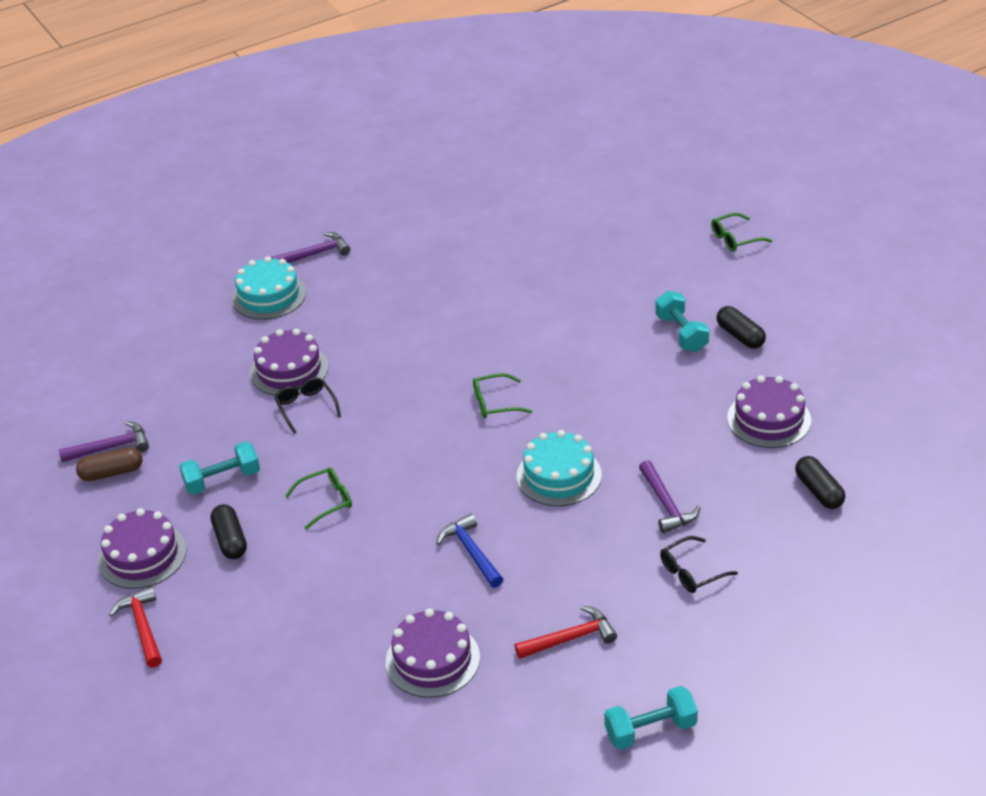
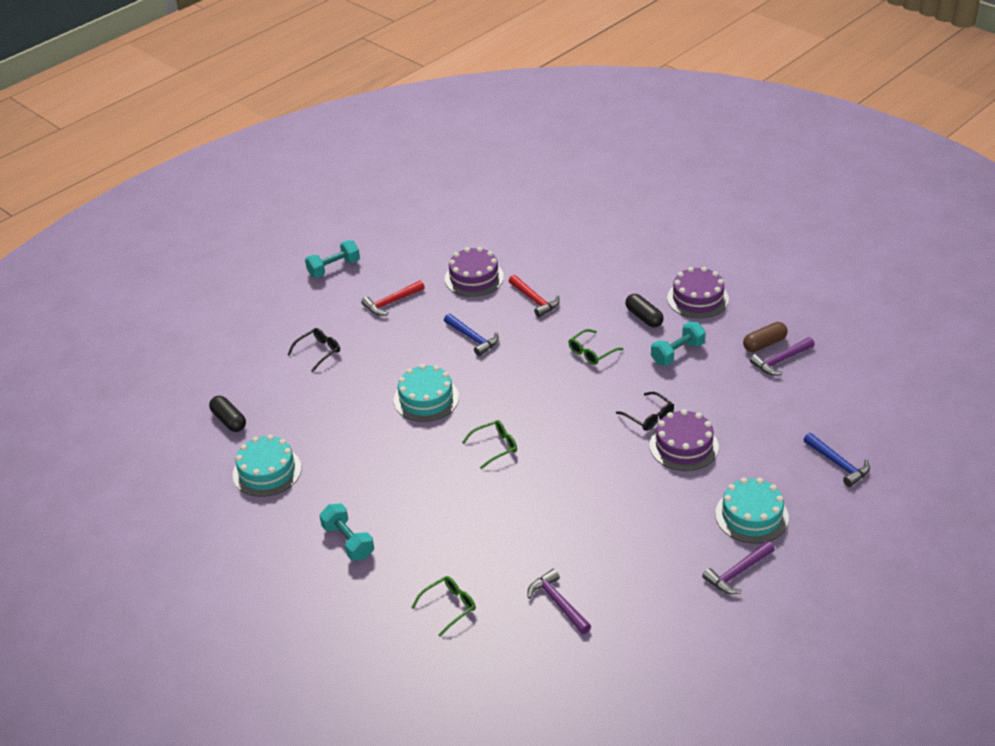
camera: 165 degrees right, 0 degrees up
red hammer [109,586,162,668] -> red hammer moved to [509,275,560,317]
purple hammer [639,460,701,533] -> purple hammer moved to [527,569,591,634]
green glasses [711,213,772,252] -> green glasses moved to [411,576,476,636]
black capsule [716,306,766,349] -> none
purple cake [727,375,811,448] -> turquoise cake [233,435,302,497]
none -> blue hammer [804,433,870,487]

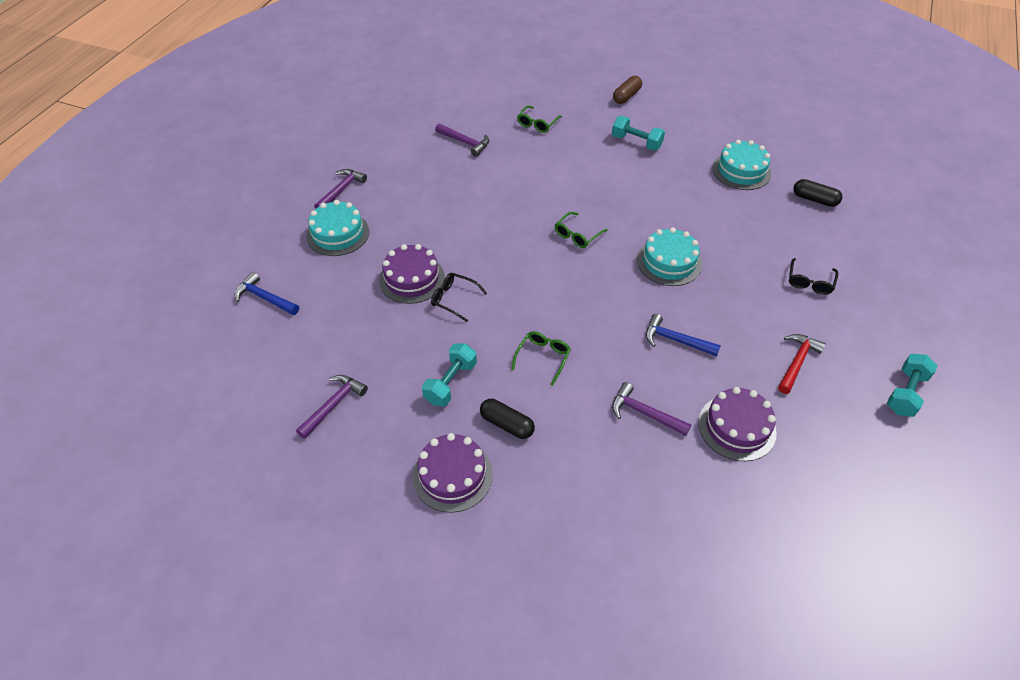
camera: 155 degrees right, 10 degrees up
red hammer [509,275,560,317] -> purple hammer [612,382,691,436]
brown capsule [743,322,788,352] -> brown capsule moved to [613,76,642,104]

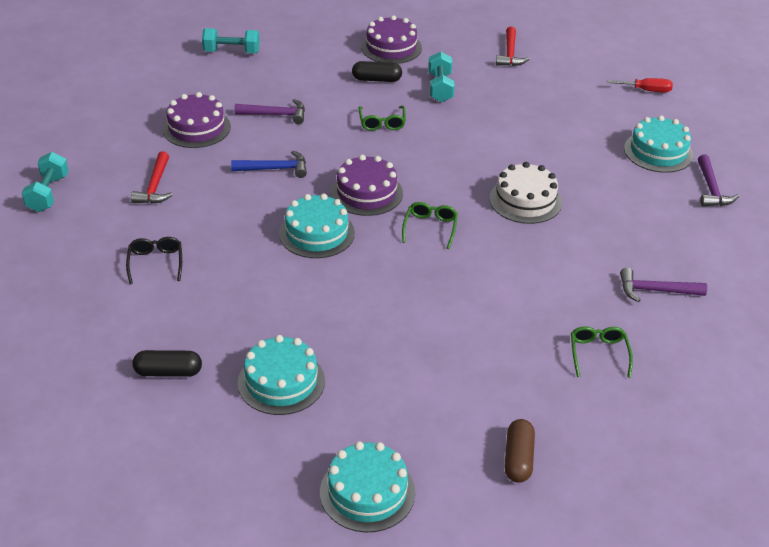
camera: 150 degrees right, 10 degrees down
blue hammer [234,272,299,315] -> red screwdriver [608,78,673,92]
purple hammer [296,375,368,439] -> red hammer [496,27,530,66]
purple cake [379,244,445,304] -> purple cake moved to [331,155,403,216]
black glasses [431,273,487,322] -> none
turquoise dumbbell [612,116,665,151] -> turquoise dumbbell moved to [202,28,260,53]
none -> turquoise cake [320,441,415,532]
none -> white cake [489,162,562,224]

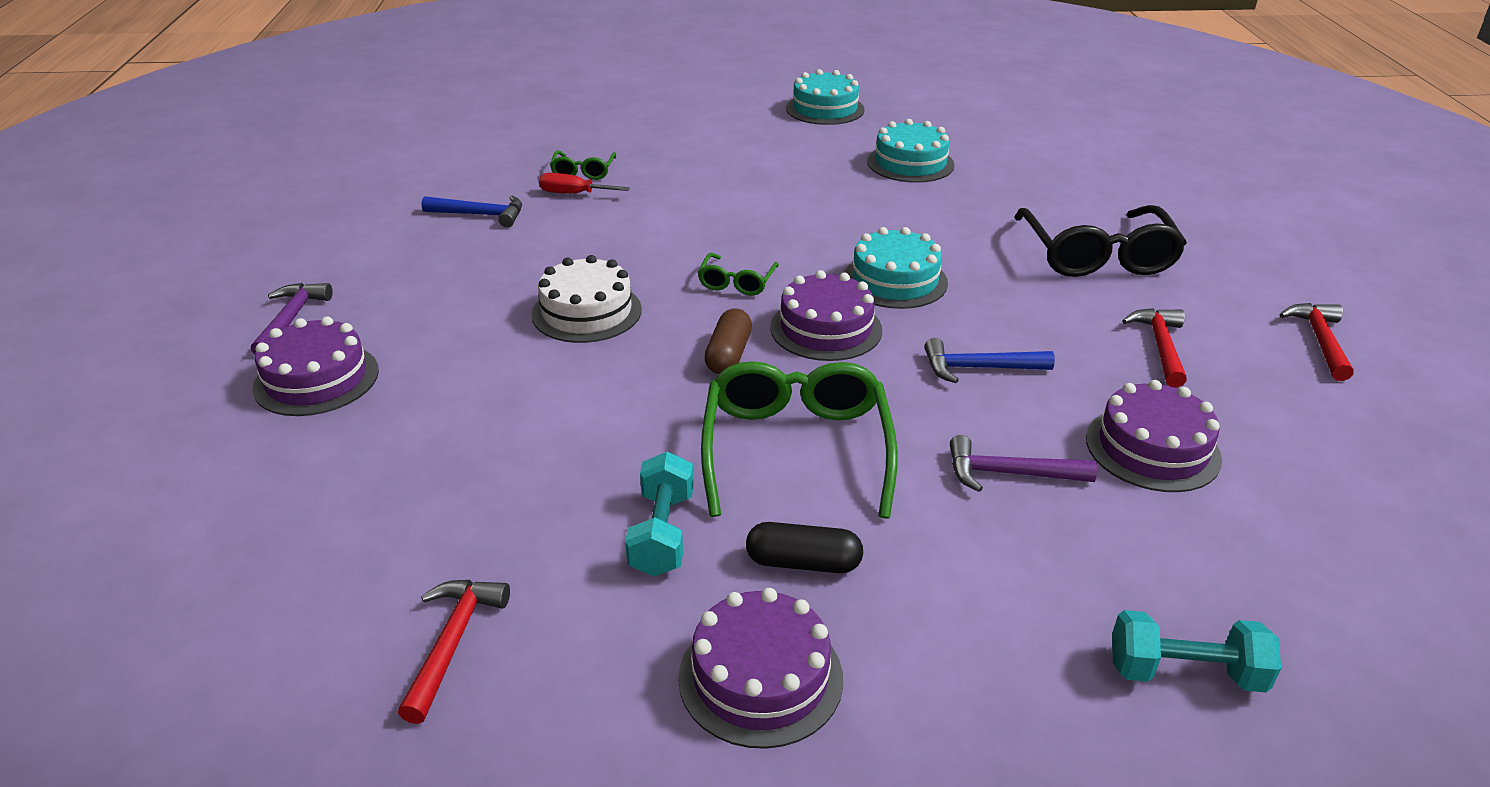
camera: 175 degrees left, 5 degrees down
turquoise dumbbell [22,152,68,212] -> red hammer [1280,303,1354,381]
black glasses [126,237,182,284] -> black glasses [1014,205,1187,277], size x2.04
black capsule [132,350,202,377] -> none
green glasses [358,106,406,131] -> green glasses [701,361,898,519], size x2.04
brown capsule [504,419,535,483] -> brown capsule moved to [704,308,752,374]
red screwdriver [608,78,673,92] -> red screwdriver moved to [539,173,630,194]
purple hammer [620,268,707,302] -> blue hammer [422,196,522,228]
turquoise cake [624,115,693,173] -> purple cake [253,316,379,416]

